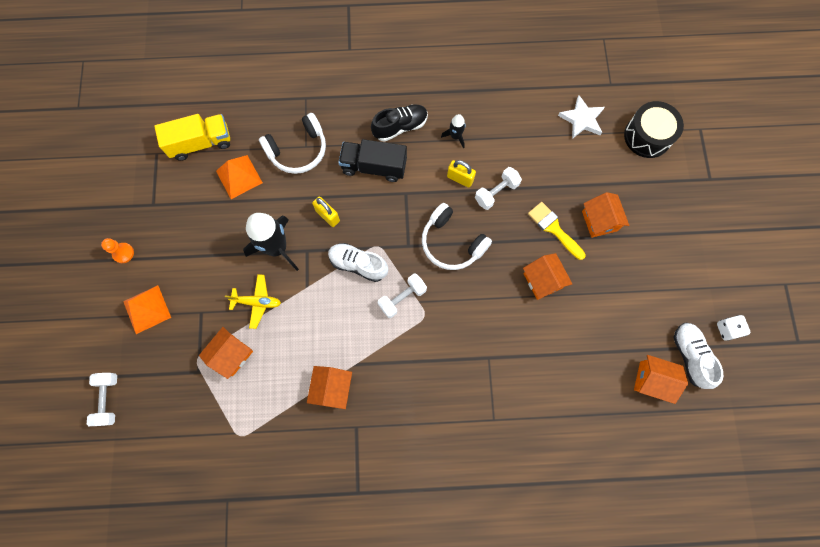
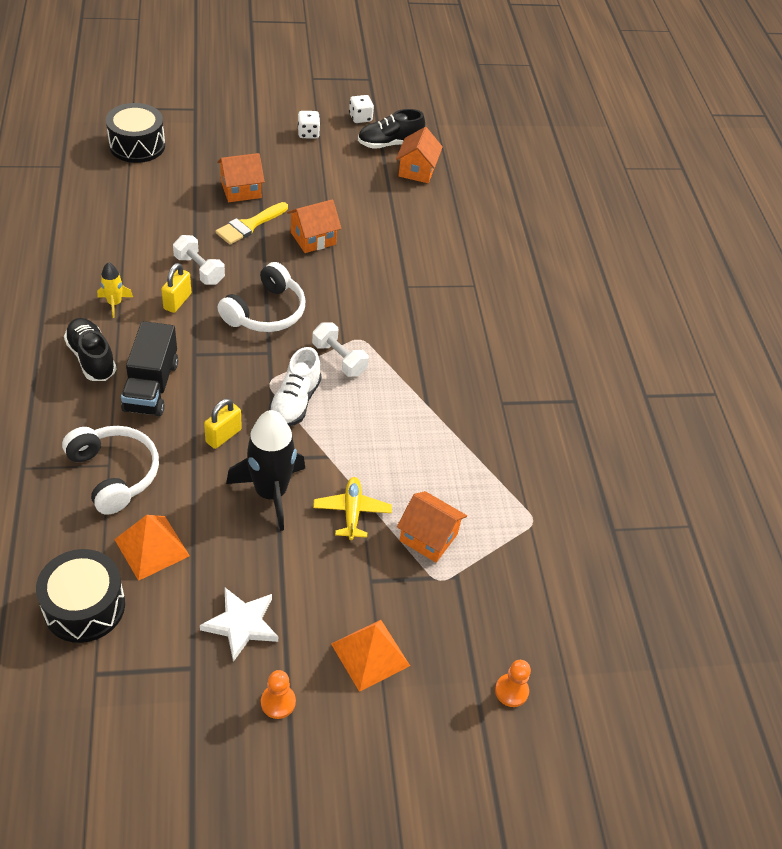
camera: 100 degrees left, 25 degrees down
white dumbbell [87,373,117,426] -> orange pawn [495,660,531,707]
yellow truck [154,114,230,161] -> black drum [36,549,125,643]
orange house [307,366,352,409] -> none
black rocket [441,114,466,148] -> yellow rocket [97,262,133,318]
white star [558,95,605,139] -> white star moved to [200,588,278,662]
white shoe [673,323,723,389] -> black shoe [358,109,425,149]
none -> white dice [297,111,320,139]

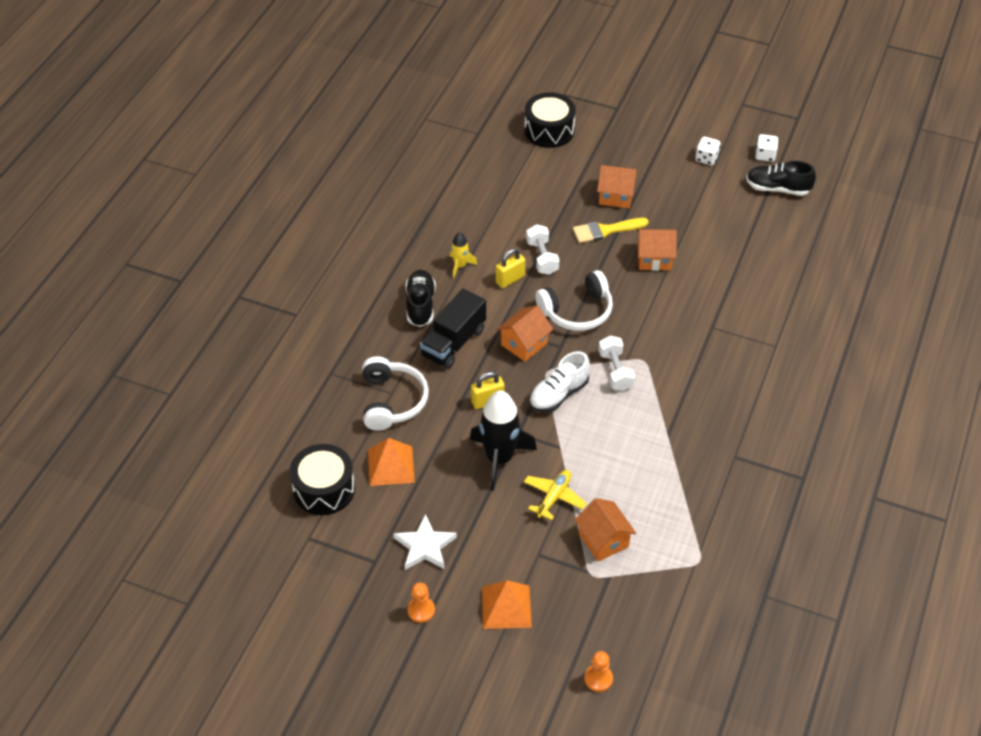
camera: 35 degrees right, 0 degrees up
orange house [396,127,443,183] -> orange house moved to [496,305,553,362]

